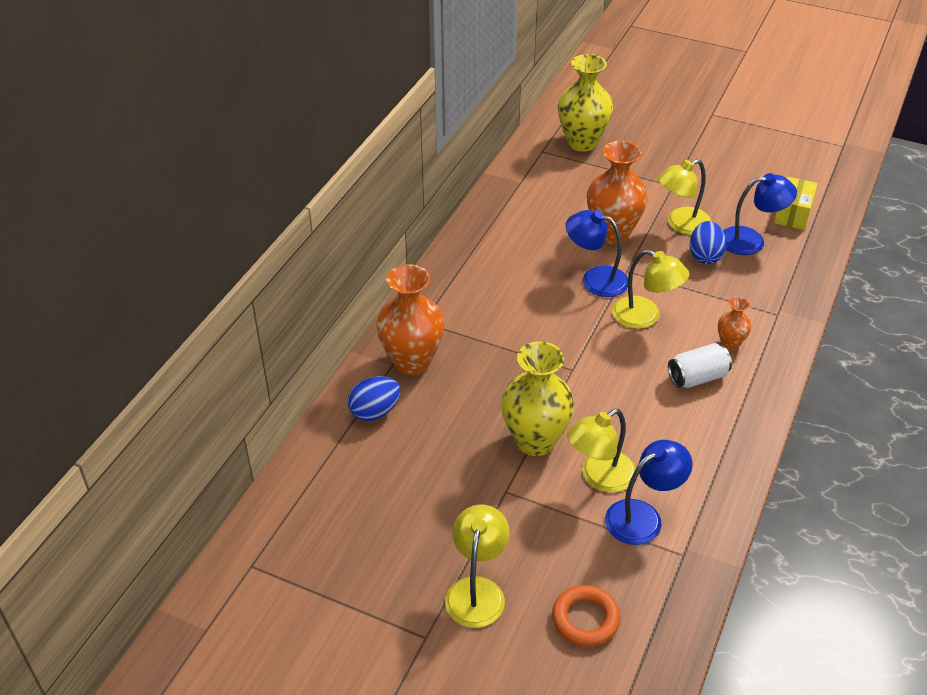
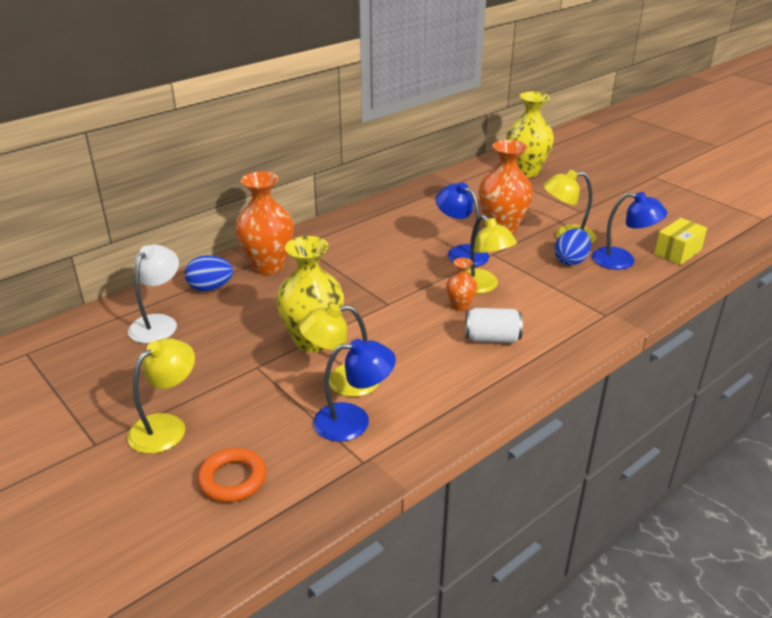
camera: 25 degrees right, 10 degrees down
orange vase [718,297,751,350] -> orange vase moved to [446,258,477,311]
none -> white lamp [128,245,179,343]

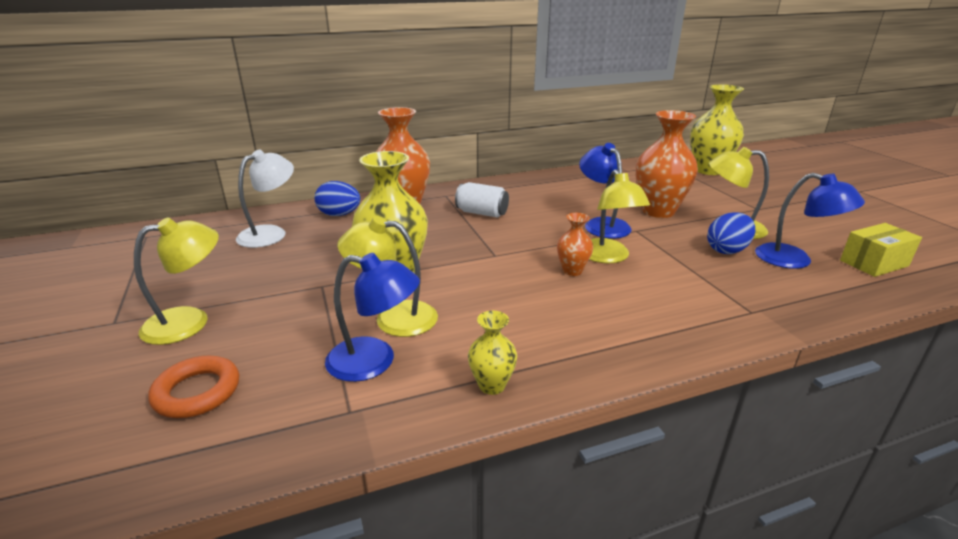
camera: 20 degrees right, 5 degrees down
white can [465,308,523,343] -> white can moved to [455,182,509,218]
none -> yellow vase [468,311,517,395]

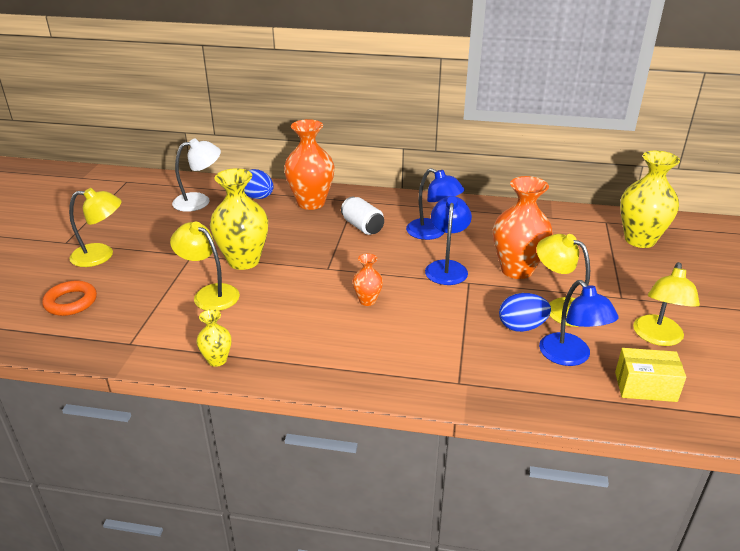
camera: 30 degrees right, 5 degrees up
blue lamp [325,253,420,382] -> blue lamp moved to [406,168,465,240]
yellow lamp [589,169,650,263] -> yellow lamp moved to [633,262,700,346]

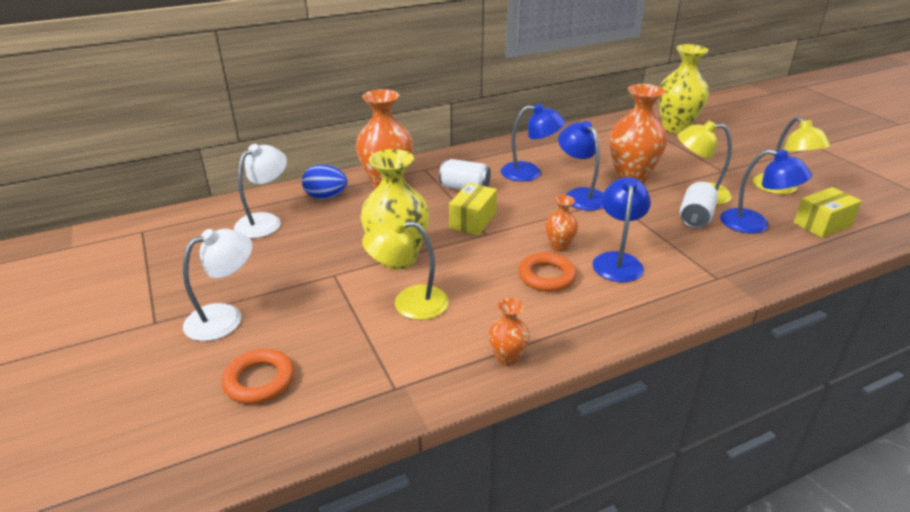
camera: 35 degrees left, 0 degrees up
yellow lamp [69,188,122,267] -> white lamp [183,229,253,341]
yellow vase [197,309,231,367] -> orange vase [489,298,530,366]
blue egg [499,293,551,332] -> white can [680,182,718,228]
none -> yellow box [449,183,497,235]
none -> orange ring [518,252,576,292]
none -> blue lamp [592,177,651,282]

